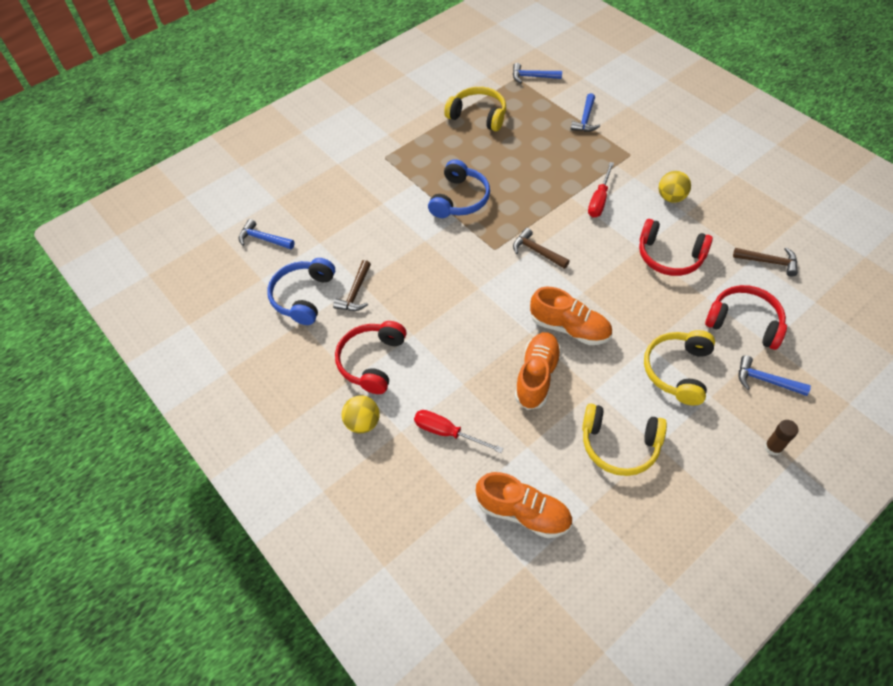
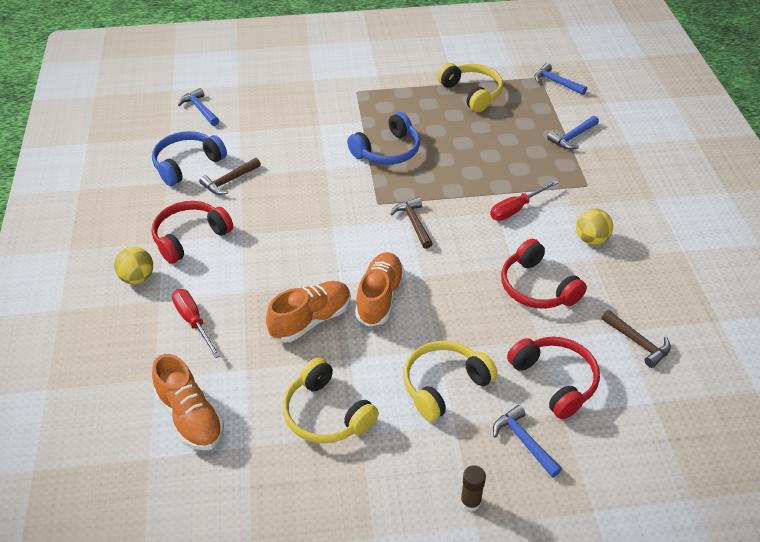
camera: 30 degrees right, 10 degrees down
orange shoe [530,287,612,345] -> orange shoe turned 135 degrees counterclockwise [355,252,405,327]

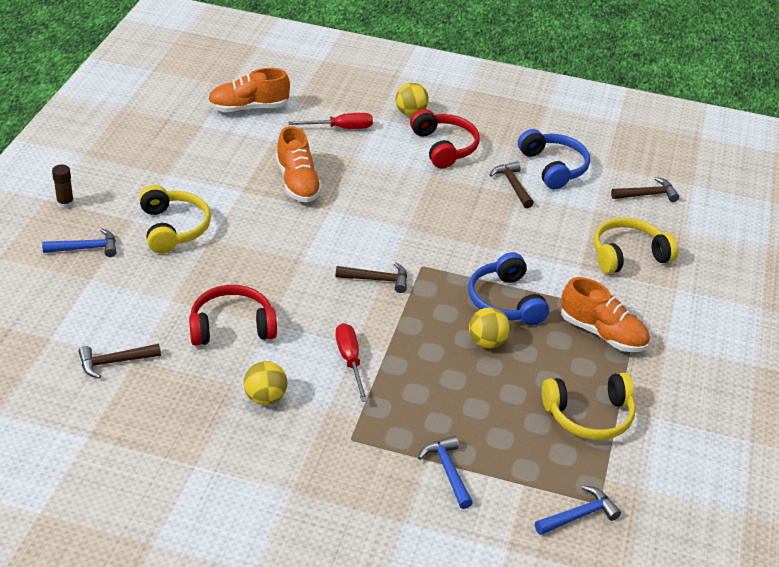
camera: 110 degrees right, 5 degrees down
blue hammer [178,88,219,126] -> brown hammer [611,177,679,202]
yellow headphones [283,358,379,444] -> yellow headphones moved to [594,218,678,274]
orange shoe [355,252,405,327] -> orange shoe moved to [561,277,650,352]
red headphones [507,337,600,419] -> none
none -> yellow ball [469,307,510,348]

